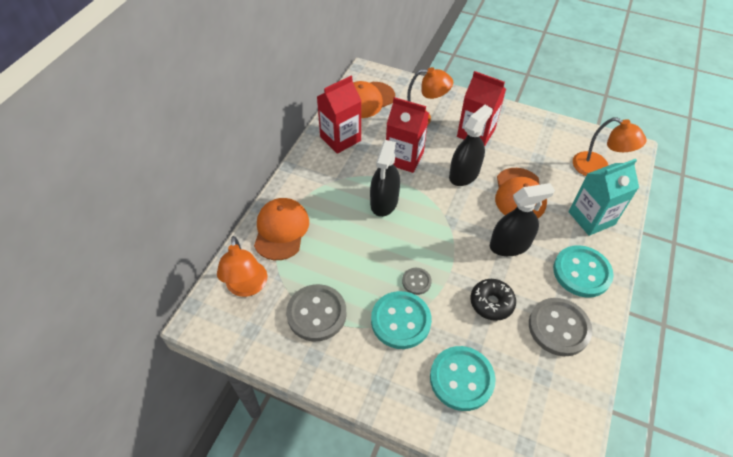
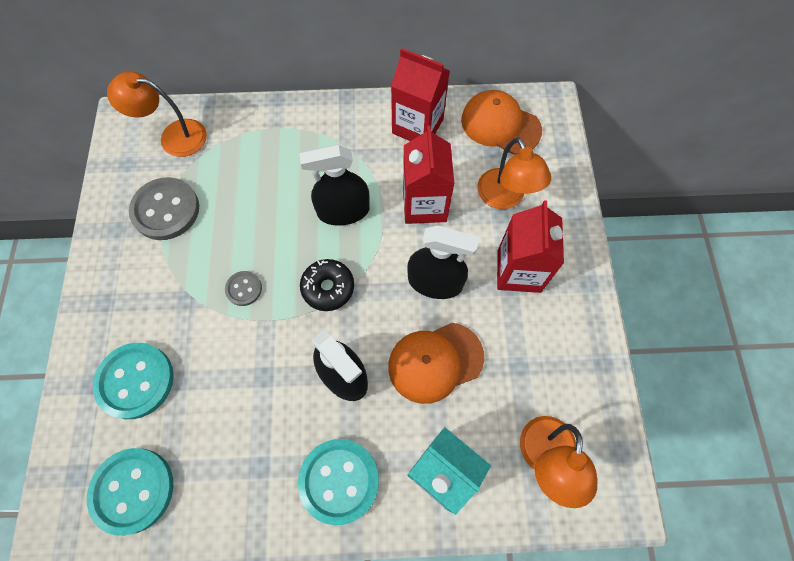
camera: 65 degrees right, 15 degrees up
orange lamp [217,236,267,297] -> orange lamp turned 45 degrees clockwise [107,71,207,157]
orange cap [254,198,309,260] -> none
turquoise button [371,291,432,349] -> turquoise button moved to [87,448,173,536]
black donut [470,279,516,321] -> black donut moved to [300,259,354,311]
grey button [529,298,592,356] -> none

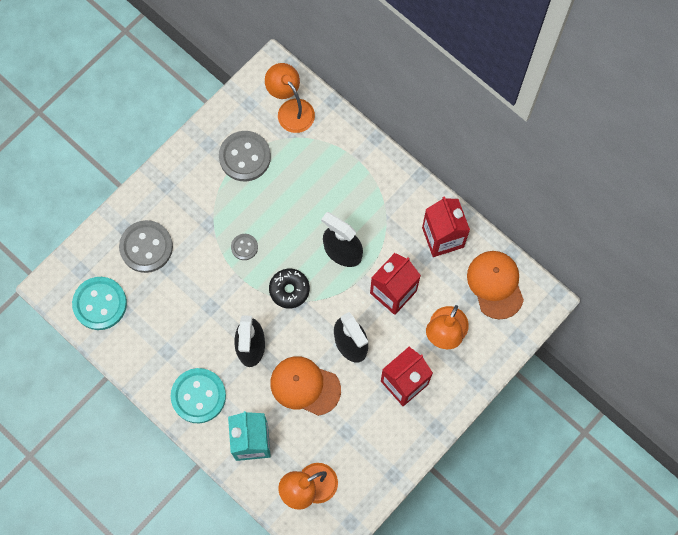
camera: 45 degrees right, 5 degrees up
turquoise button [93,343,174,419] -> grey button [119,220,173,273]

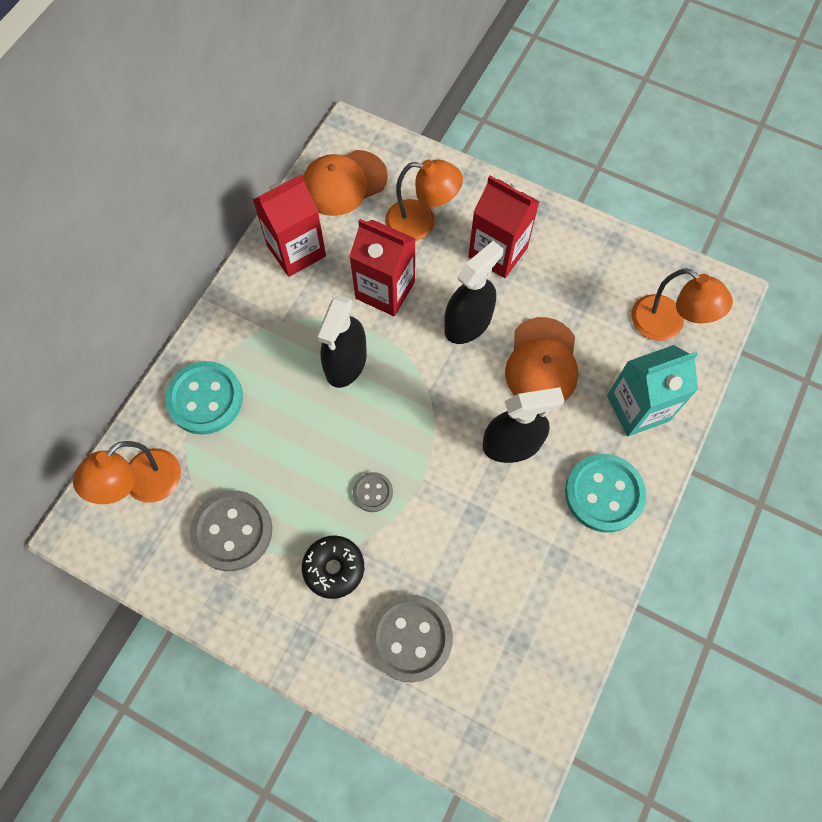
camera: 105 degrees left, 5 degrees down
turquoise button [72,277,127,330] -> turquoise button moved to [165,361,243,435]
black donut [269,269,310,309] -> black donut moved to [302,535,364,599]

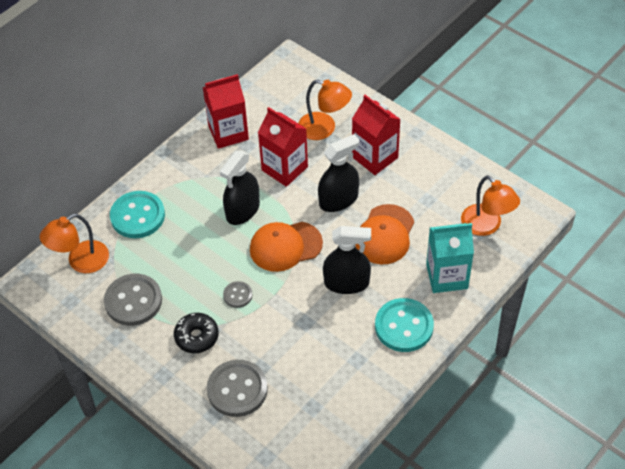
camera: 15 degrees right, 15 degrees down
orange cap [303,150,388,216] -> orange cap moved to [250,222,323,272]

